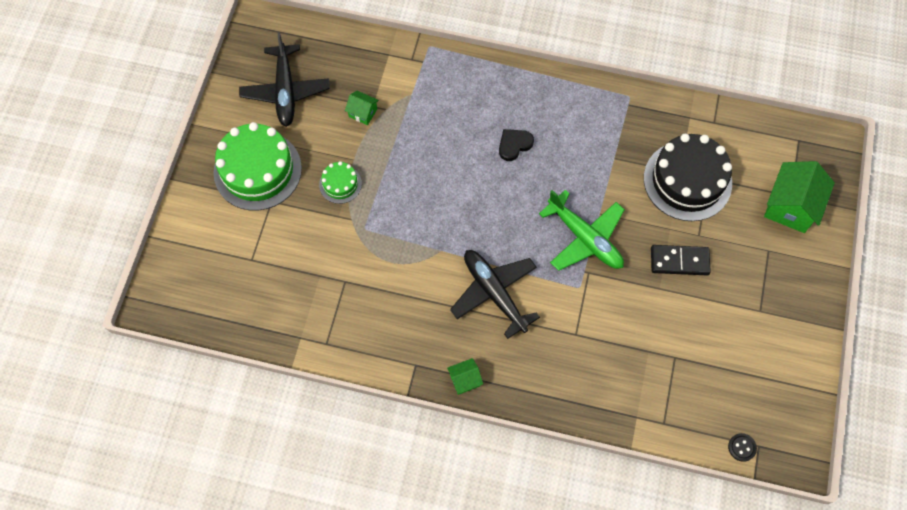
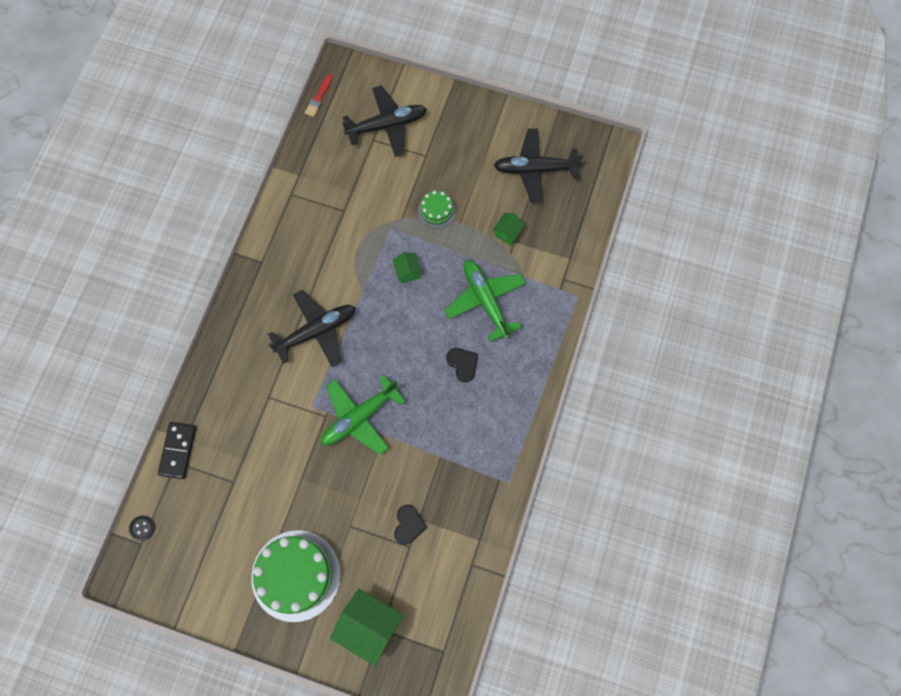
camera: 95 degrees right, 5 degrees up
green cake [214,122,302,211] -> green cake moved to [251,530,341,622]
green house [447,358,483,395] -> green house moved to [393,252,422,284]
black cake [644,134,732,221] -> black heart [394,505,427,545]
black domino [651,245,711,275] -> black domino moved to [158,422,197,479]
none -> red brush [305,74,333,117]
none -> black plane [342,85,427,157]
none -> green plane [445,260,526,342]

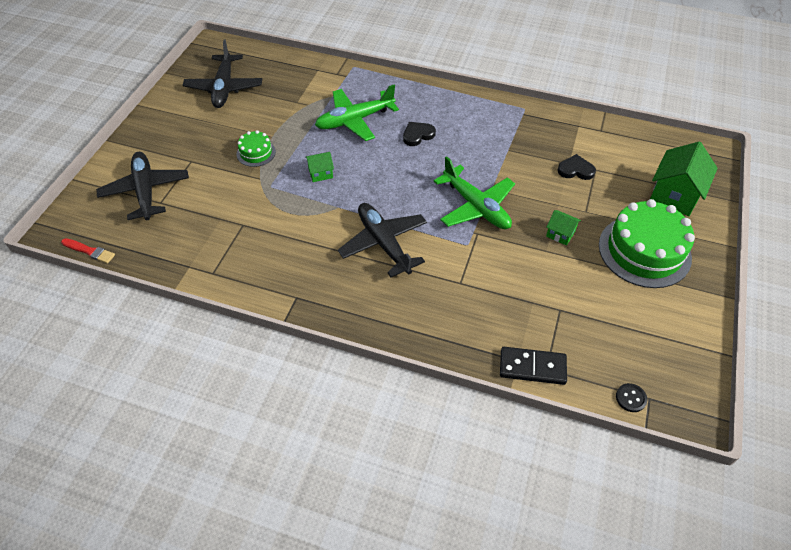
camera: 90 degrees left, 20 degrees down
green house [493,213,525,245] -> green house moved to [546,210,581,246]

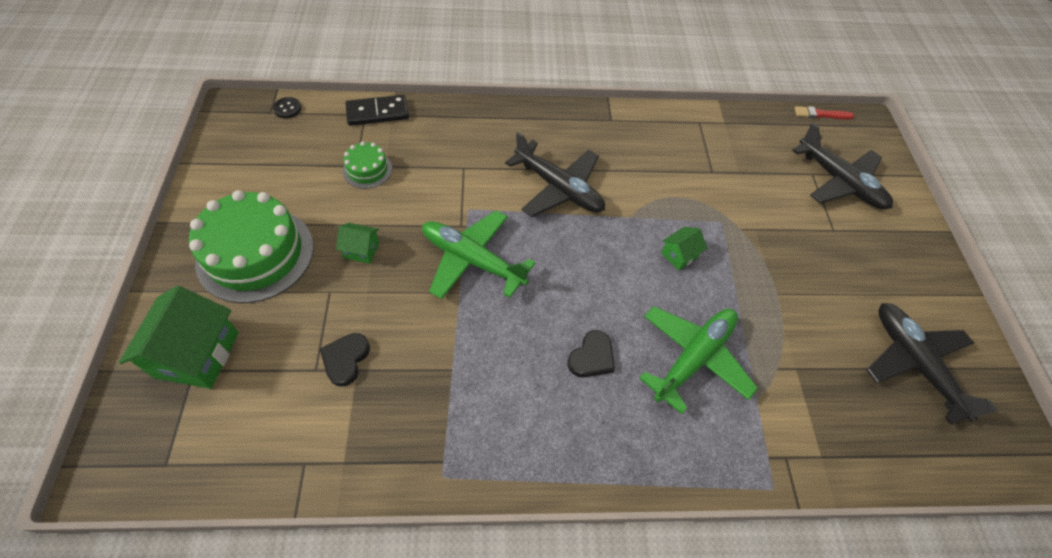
camera: 155 degrees right, 5 degrees up
green cake [237,130,276,167] -> green cake moved to [343,141,392,189]
black heart [557,154,596,180] -> black heart turned 120 degrees clockwise [320,333,370,387]

